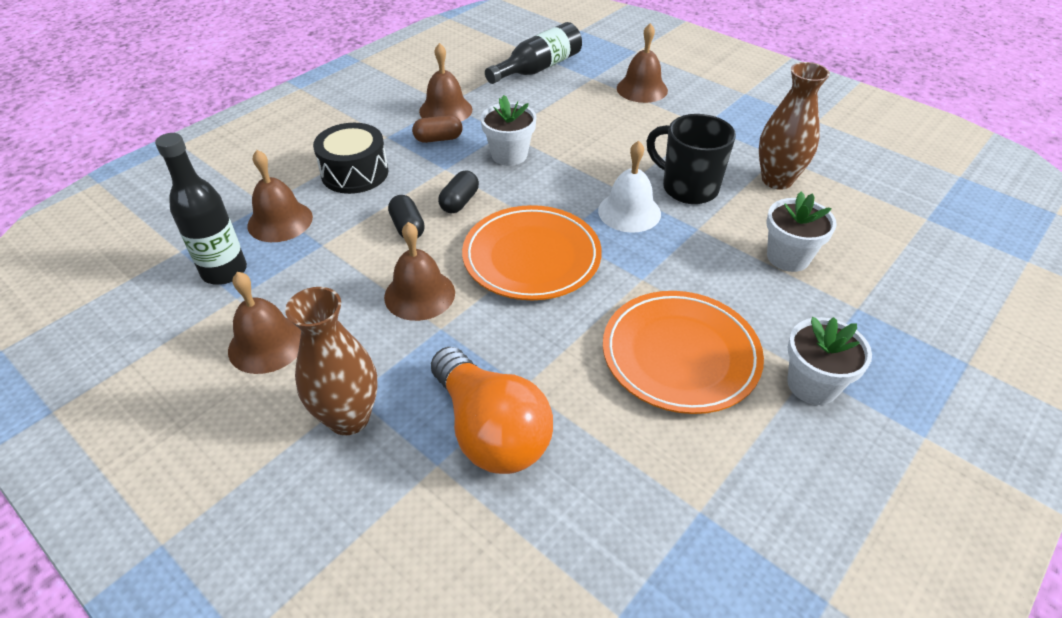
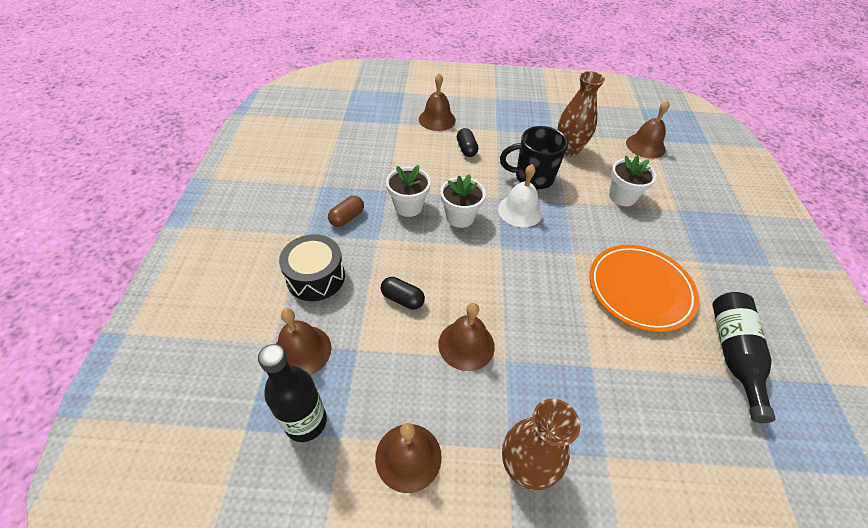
camera: 40 degrees left, 5 degrees up
brown bell [419,43,472,121] -> brown bell moved to [626,100,669,159]
orange light bulb [431,347,553,474] -> none
black capsule [438,171,479,214] -> black capsule moved to [457,128,478,157]
orange plate [462,205,602,300] -> none
black bottle [485,22,582,84] -> black bottle moved to [712,292,776,423]
white flower pot [787,317,872,405] -> white flower pot moved to [441,174,486,228]

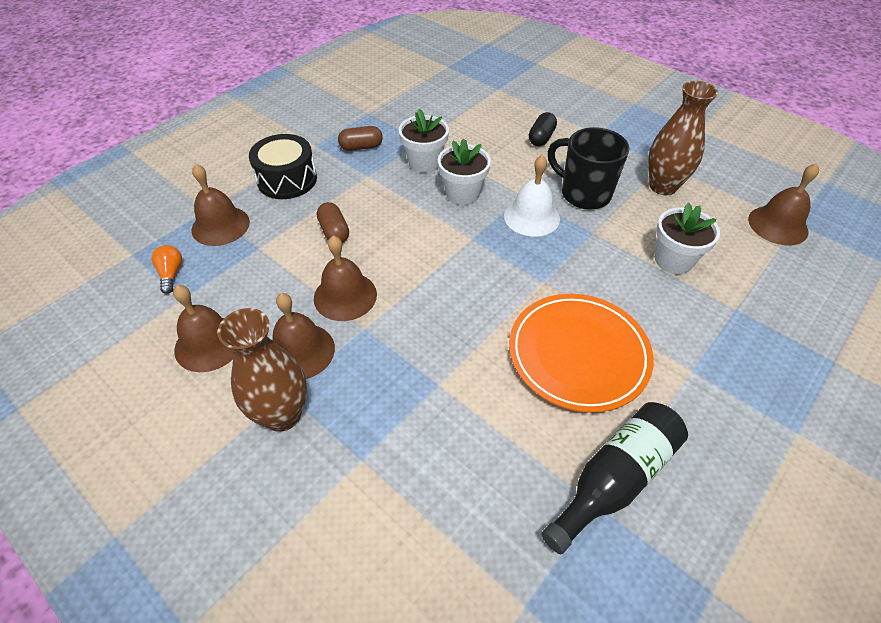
camera: 40 degrees right, 0 degrees up
black bottle [258,344,327,442] -> orange light bulb [152,245,182,294]
black capsule [381,277,425,310] -> brown capsule [317,202,349,243]
brown bell [419,73,456,131] -> brown bell moved to [272,293,335,379]

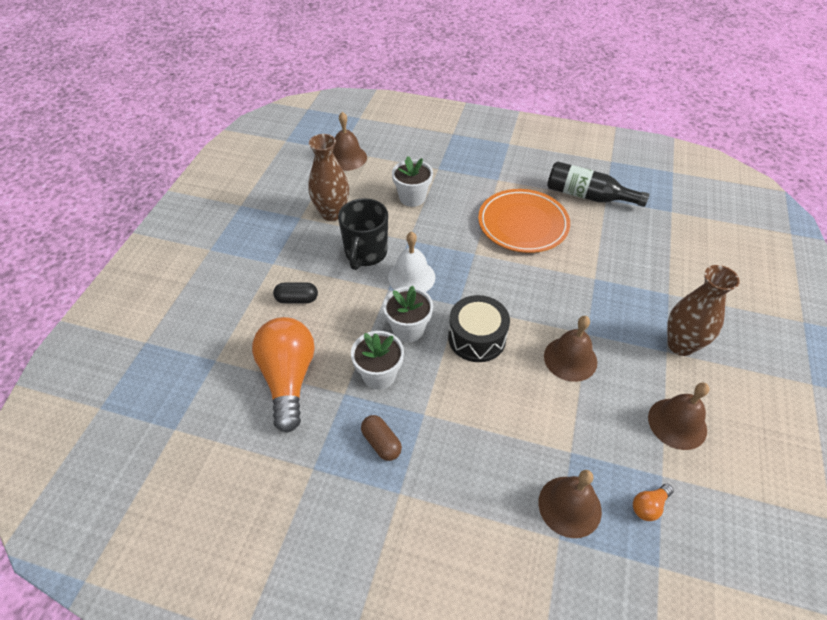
camera: 115 degrees left, 0 degrees up
black drum [249,134,317,199] -> black drum moved to [448,295,510,362]
brown bell [272,293,335,379] -> none
brown capsule [317,202,349,243] -> none
none -> orange light bulb [252,317,315,433]

